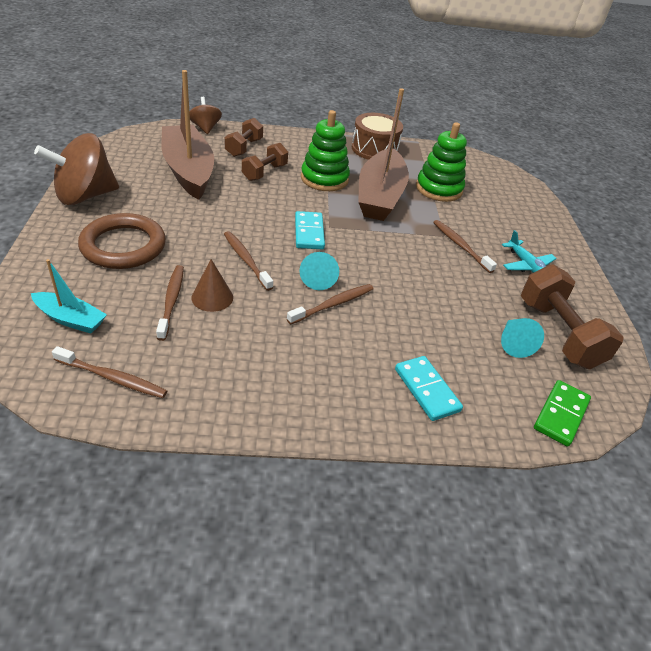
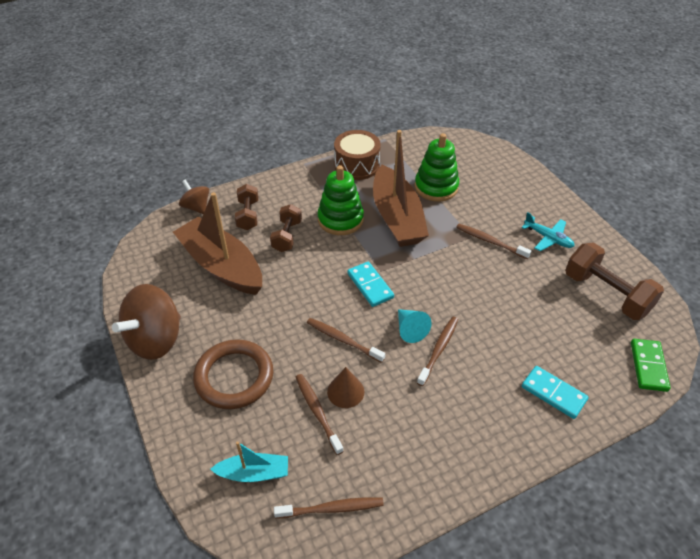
camera: 20 degrees left, 5 degrees up
turquoise cone [501,318,544,358] -> none

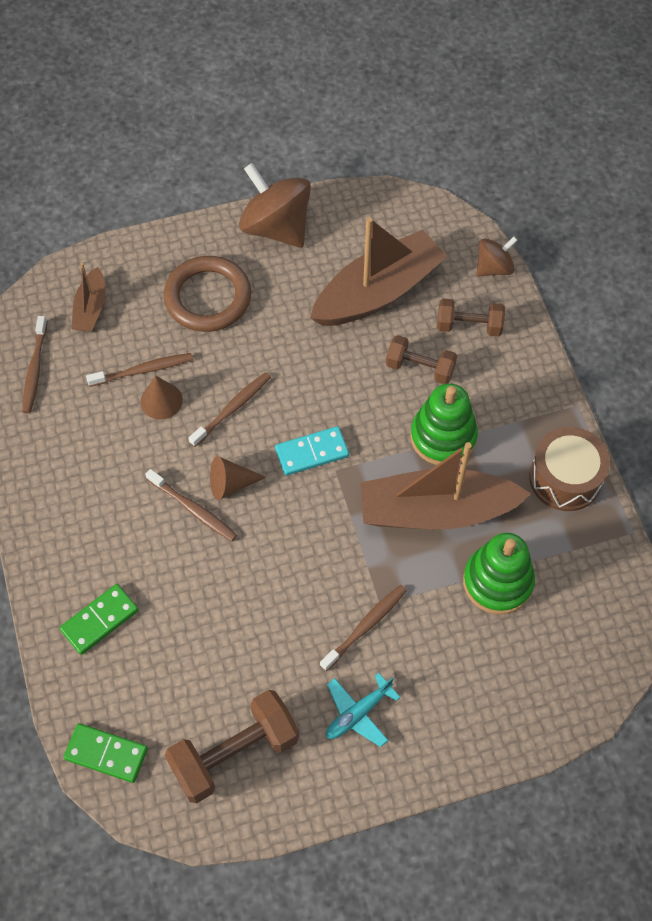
camera: 100 degrees right, 15 degrees up
turquoise boat [210,441,288,482] -> brown boat [72,263,105,332]
turquoise cone [398,309,432,343] -> brown cone [210,456,266,500]
turquoise domino [522,366,589,419] -> green domino [60,584,139,655]

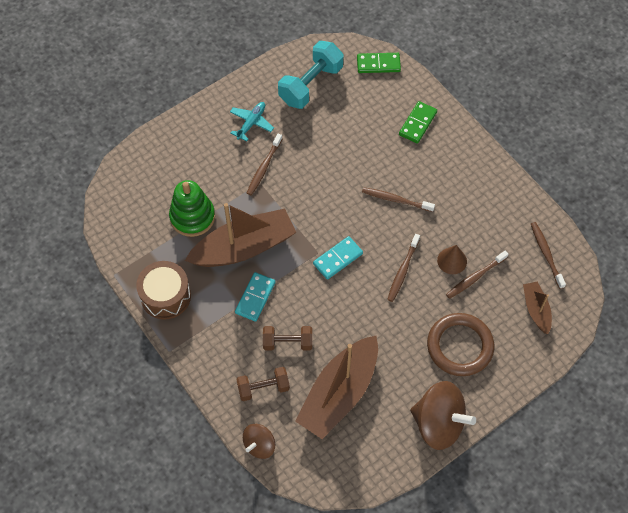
camera: 160 degrees right, 0 degrees up
brown dumbbell [165,690,299,803] -> turquoise dumbbell [278,41,343,109]
brown cone [210,456,266,500] -> none
green stacking toy [410,383,478,465] -> turquoise domino [235,272,275,322]

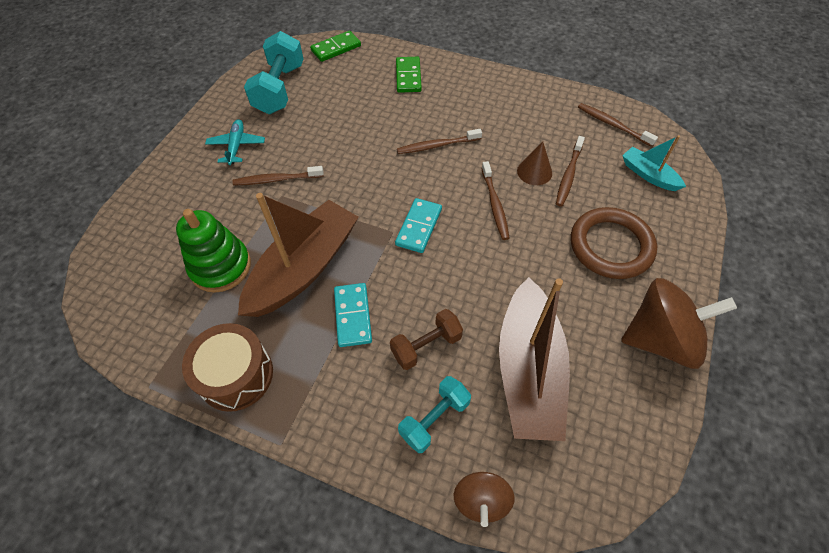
camera: 30 degrees left, 5 degrees down
brown dumbbell [236,367,290,401] -> turquoise dumbbell [398,376,471,453]
brown toothbrush [247,133,282,195] -> brown toothbrush turned 90 degrees clockwise [233,166,324,186]
brown boat [523,282,552,334] -> turquoise boat [622,135,686,191]

